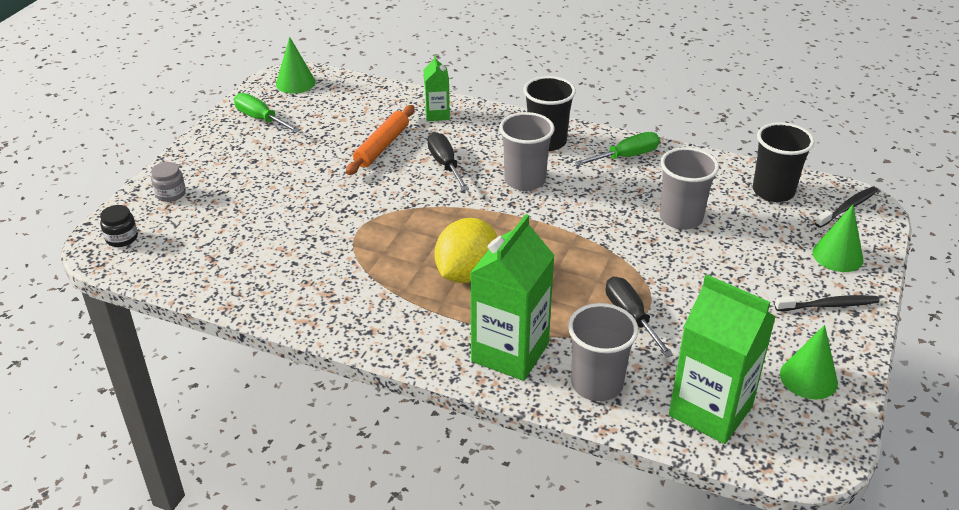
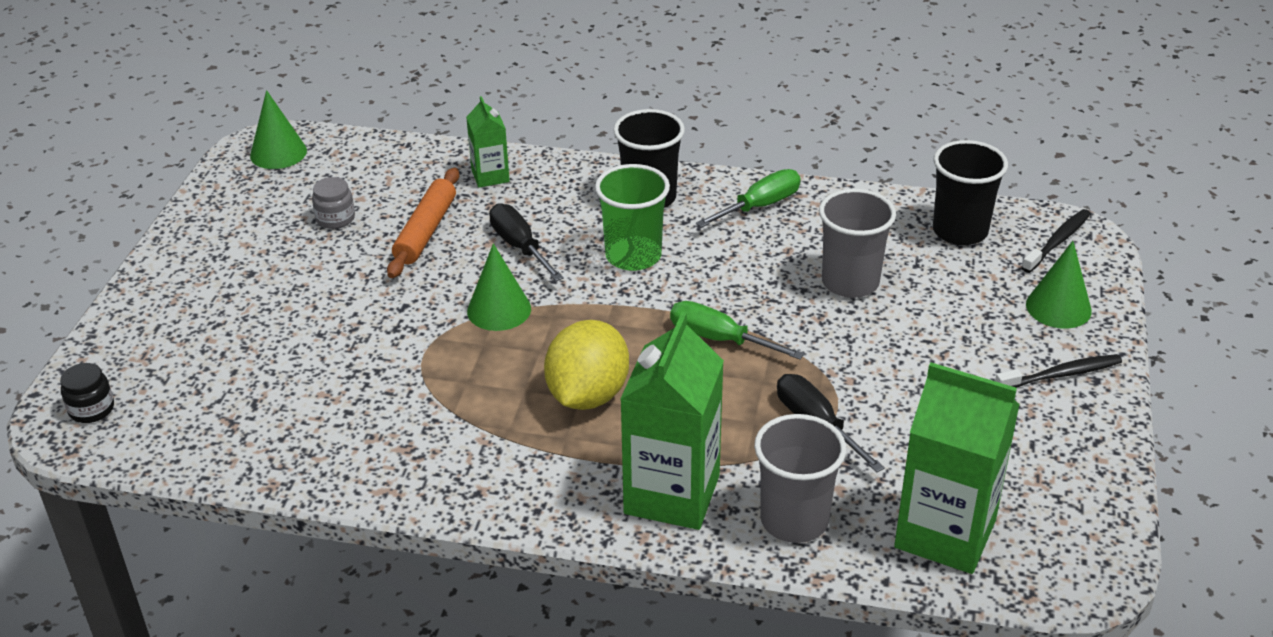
camera: 10 degrees left, 0 degrees up
grey jar [151,162,186,202] -> grey jar moved to [312,177,355,229]
green screwdriver [234,93,300,132] -> green screwdriver moved to [670,301,804,359]
grey cup [499,112,554,191] -> green cup [595,164,670,271]
green cone [780,325,838,399] -> green cone moved to [467,243,531,331]

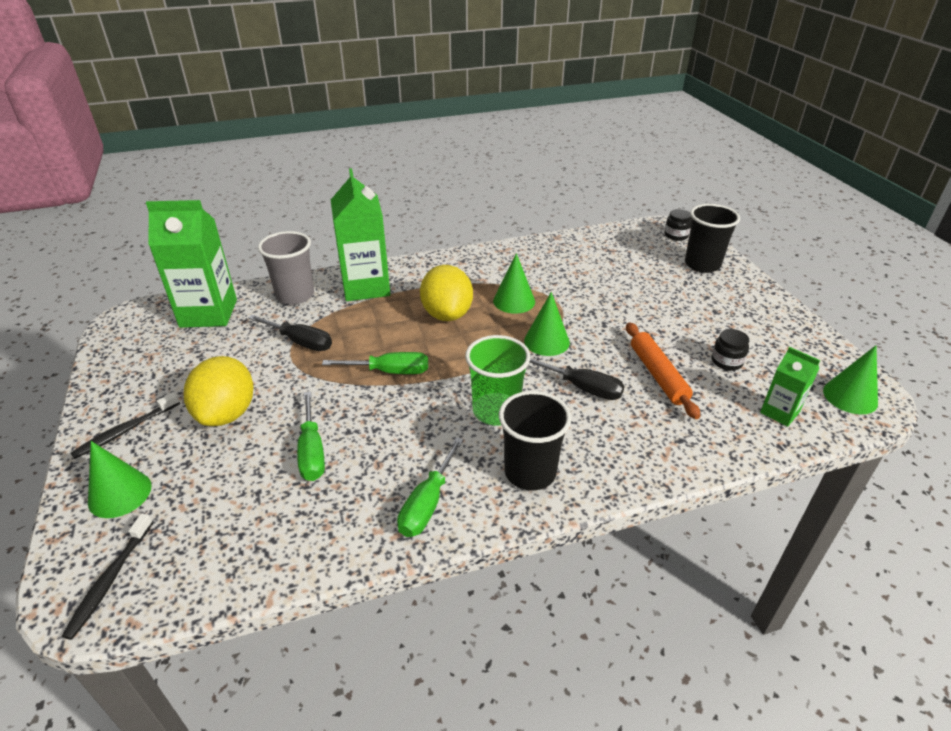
camera: 150 degrees right, 0 degrees up
grey jar [312,177,355,229] -> black jar [712,329,749,371]
green carton [466,96,510,188] -> green carton moved to [760,347,820,427]
grey cup [819,189,896,298] -> green screwdriver [297,391,325,481]
black cup [933,140,1008,245] -> black cup moved to [685,204,740,273]
none -> yellow lemon [184,356,253,426]
none -> green cone [493,253,535,314]

